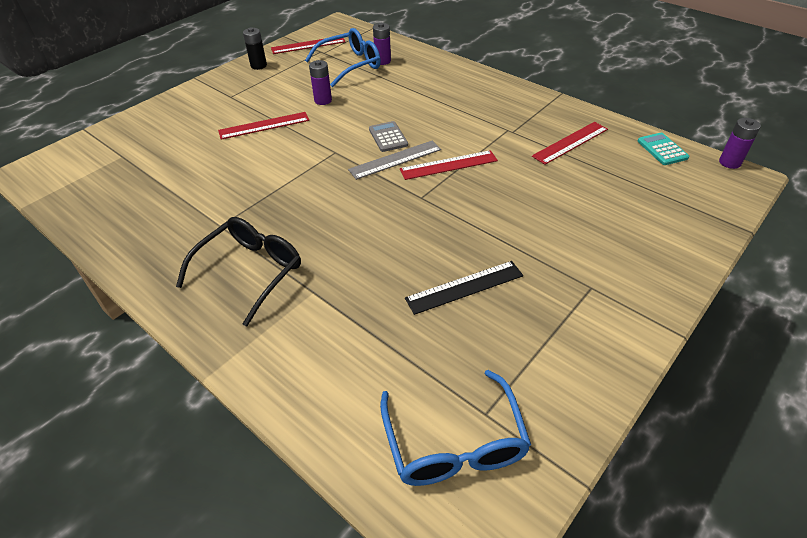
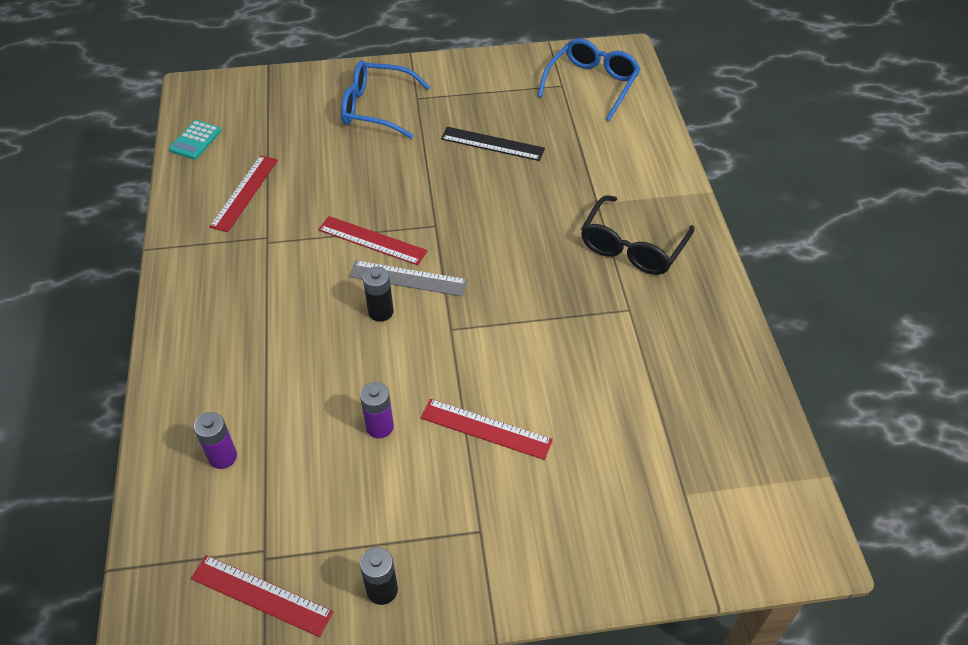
camera: 140 degrees left, 5 degrees up
black glasses [176,217,301,327] -> black glasses turned 45 degrees counterclockwise [581,195,695,275]
blue glasses [305,28,381,87] -> blue glasses moved to [341,61,430,139]
grey calculator [369,121,408,152] -> black battery [363,266,393,322]
red ruler [532,122,608,165] -> red ruler turned 75 degrees counterclockwise [209,155,278,232]
purple battery [719,118,761,169] -> none

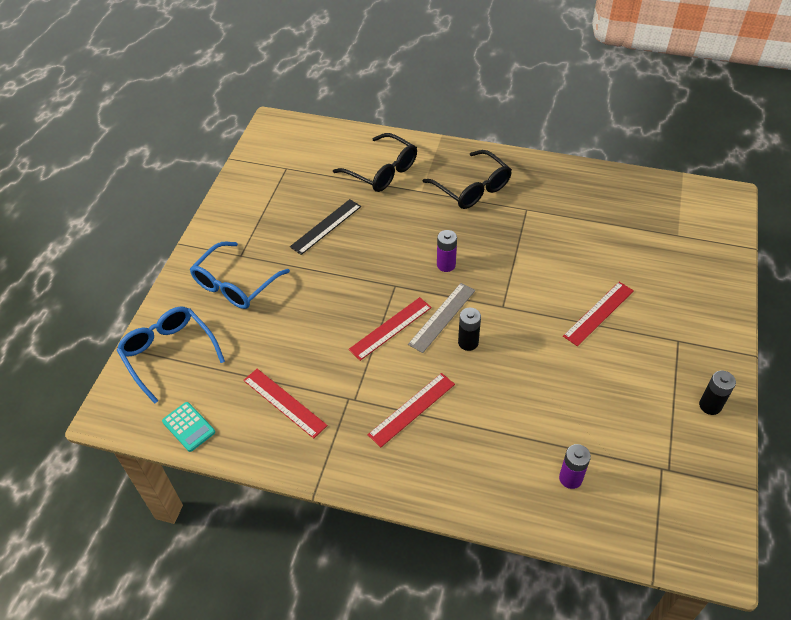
camera: 65 degrees left, 0 degrees up
red ruler [191,555,334,637] -> red ruler moved to [368,373,455,447]
purple battery [360,382,394,438] -> purple battery moved to [437,230,457,272]
blue glasses [538,38,640,121] -> blue glasses moved to [117,307,225,404]
none -> black glasses [333,133,417,192]

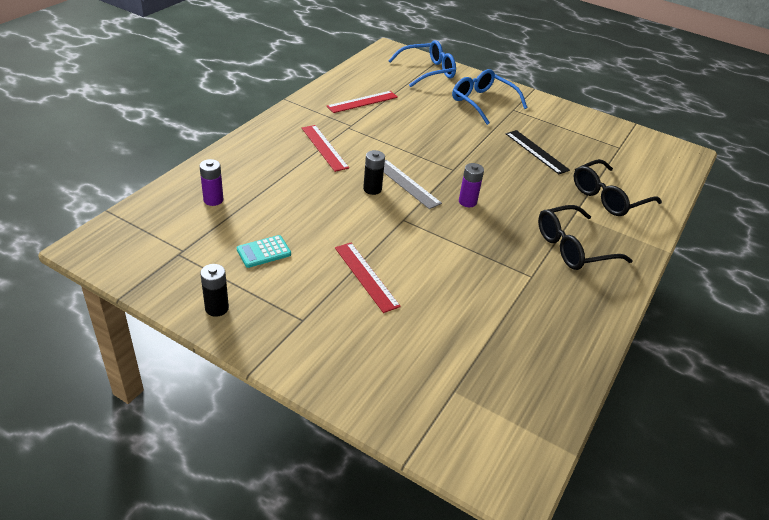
camera: 100 degrees right, 10 degrees down
turquoise calculator [162,402,215,452] -> turquoise calculator moved to [237,235,291,268]
red ruler [348,297,432,361] -> none

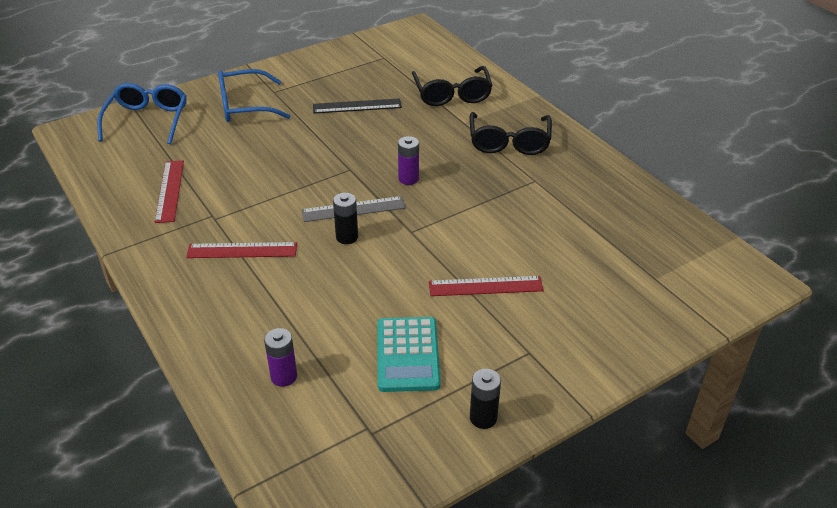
camera: 60 degrees left, 0 degrees up
turquoise calculator [237,235,291,268] -> turquoise calculator [377,317,441,392], size x1.59

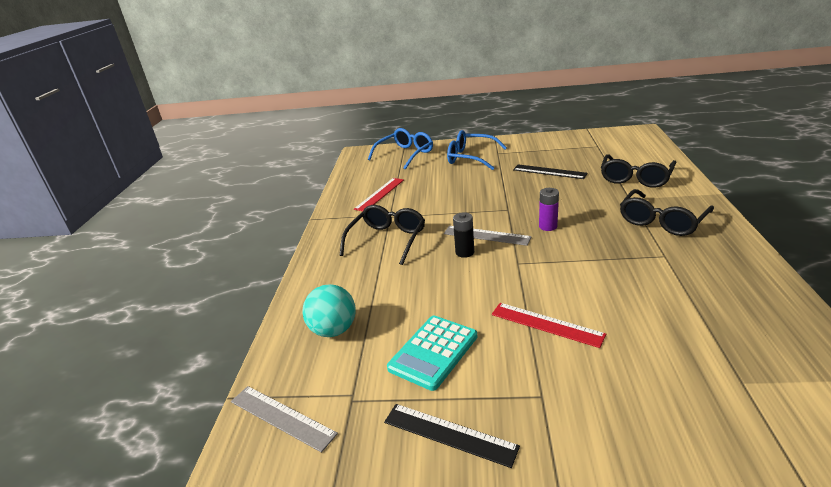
camera: 40 degrees right, 10 degrees down
red ruler [186,242,297,258] -> black glasses [339,205,425,265]
purple battery [264,328,297,387] -> turquoise ball [302,284,356,337]
black battery [470,369,501,429] -> black ruler [384,404,520,468]
none -> grey ruler [231,386,338,453]

